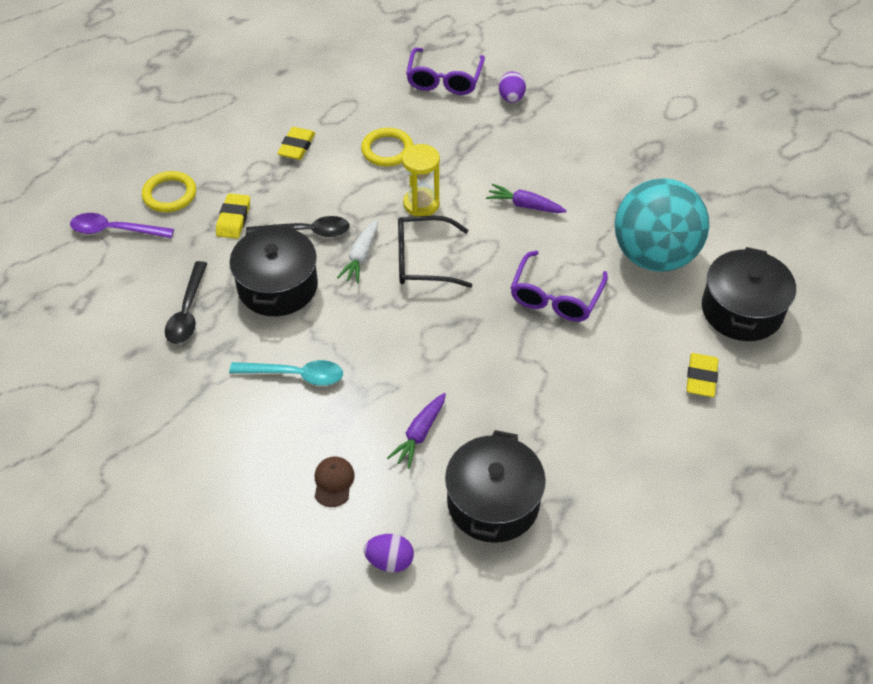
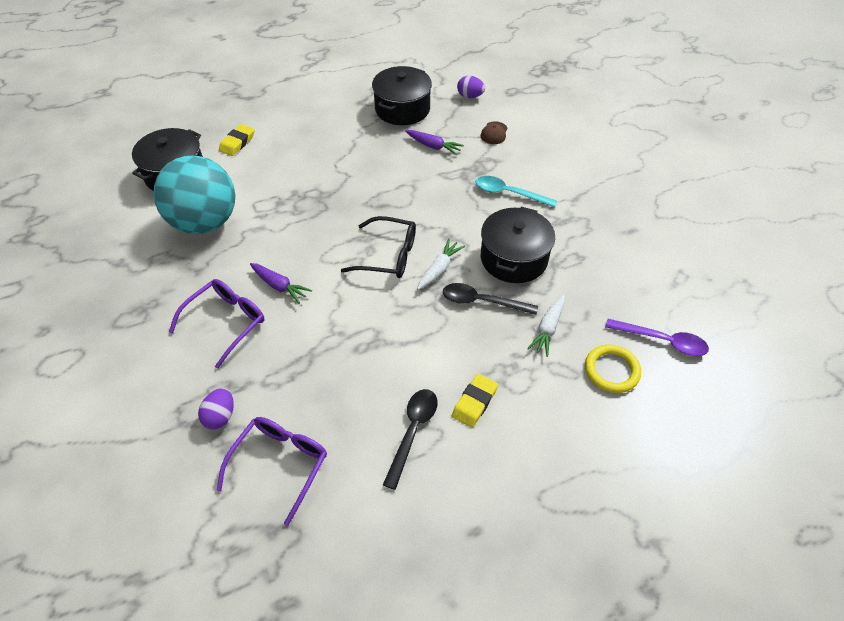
camera: 165 degrees left, 0 degrees up
black spoon [165,261,208,344] -> black spoon moved to [383,389,438,490]
yellow eraser [216,193,250,239] -> white carrot [527,295,565,357]
yellow ring [361,128,413,167] -> none
purple carrot [387,393,446,469] -> purple carrot turned 75 degrees clockwise [405,130,464,156]
yellow hourglass [402,144,440,216] -> none
purple glasses [511,251,608,322] -> purple glasses moved to [169,279,264,368]

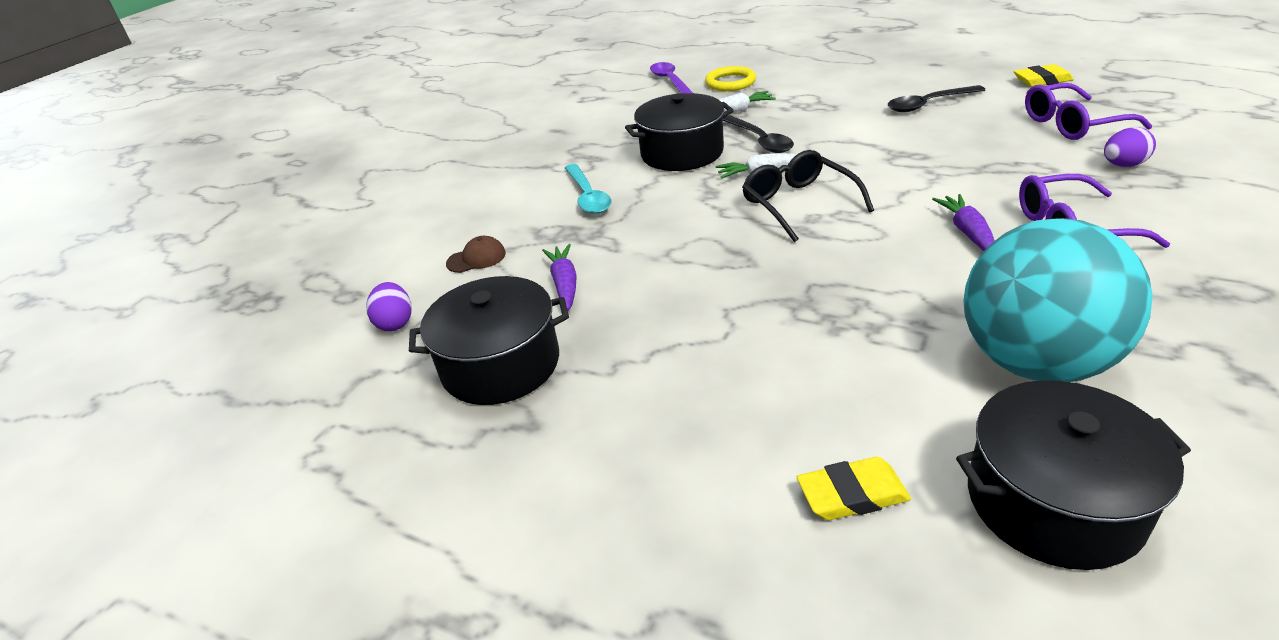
camera: 125 degrees left, 15 degrees down
yellow eraser [452,374,498,428] -> yellow eraser moved to [1014,64,1074,87]

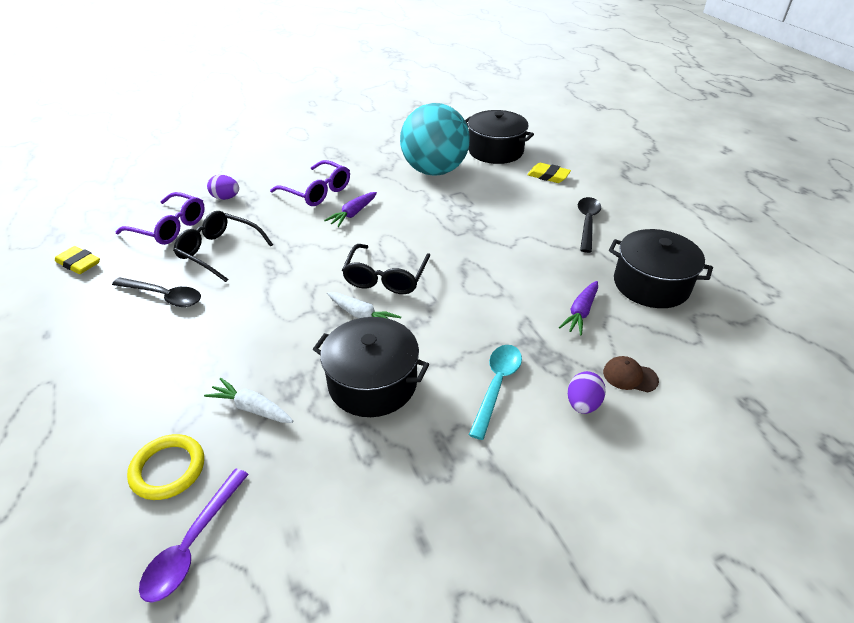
camera: 145 degrees left, 5 degrees up
purple egg [366,282,412,331] -> purple egg moved to [568,371,606,414]
black spoon [723,115,794,153] -> black spoon moved to [578,197,601,253]
none -> black glasses [173,211,273,282]

